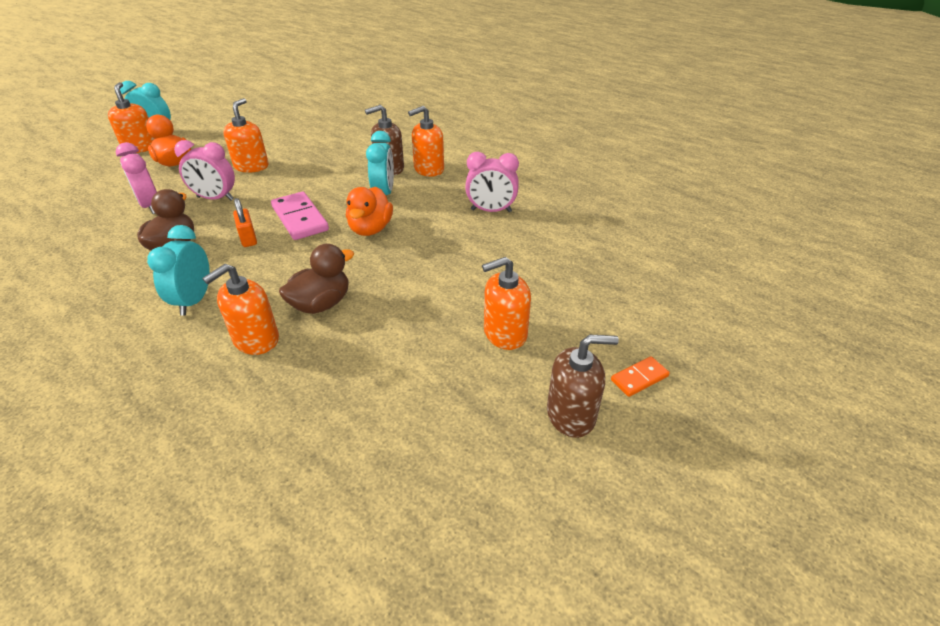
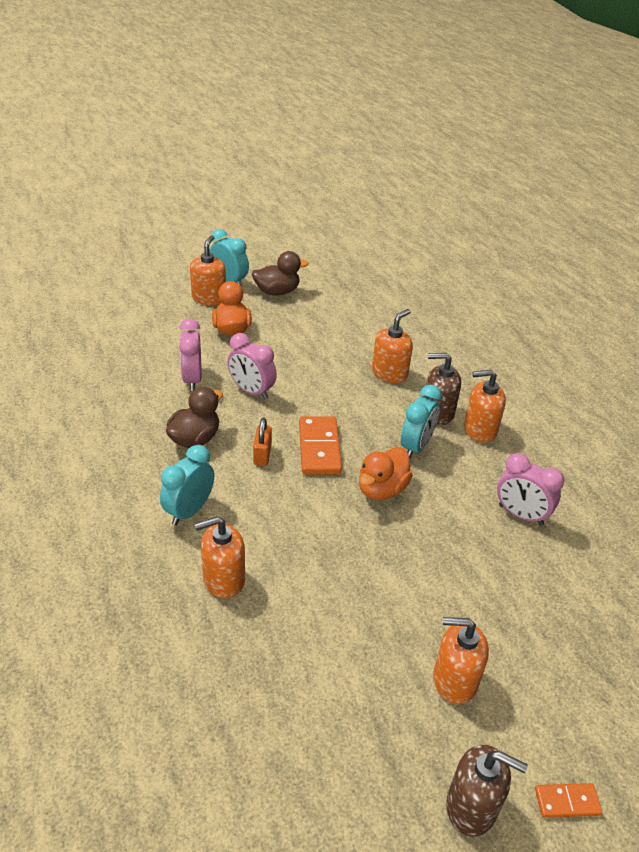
camera: 25 degrees right, 0 degrees up
orange soap dispenser [223,98,269,173] -> orange soap dispenser moved to [372,309,413,383]
pink domino [271,192,329,240] -> orange domino [299,416,342,475]
brown duck [279,244,354,314] -> brown duck moved to [252,251,309,296]

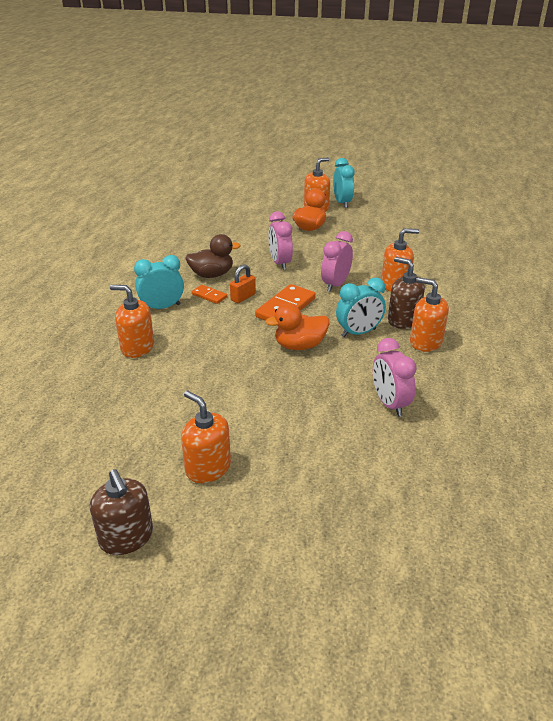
camera: 40 degrees right, 5 degrees down
pink clock [179,318,202,391] -> pink clock moved to [321,231,353,292]
brown duck [252,251,309,296] -> none
orange domino [535,783,602,818] -> orange domino moved to [192,285,227,304]

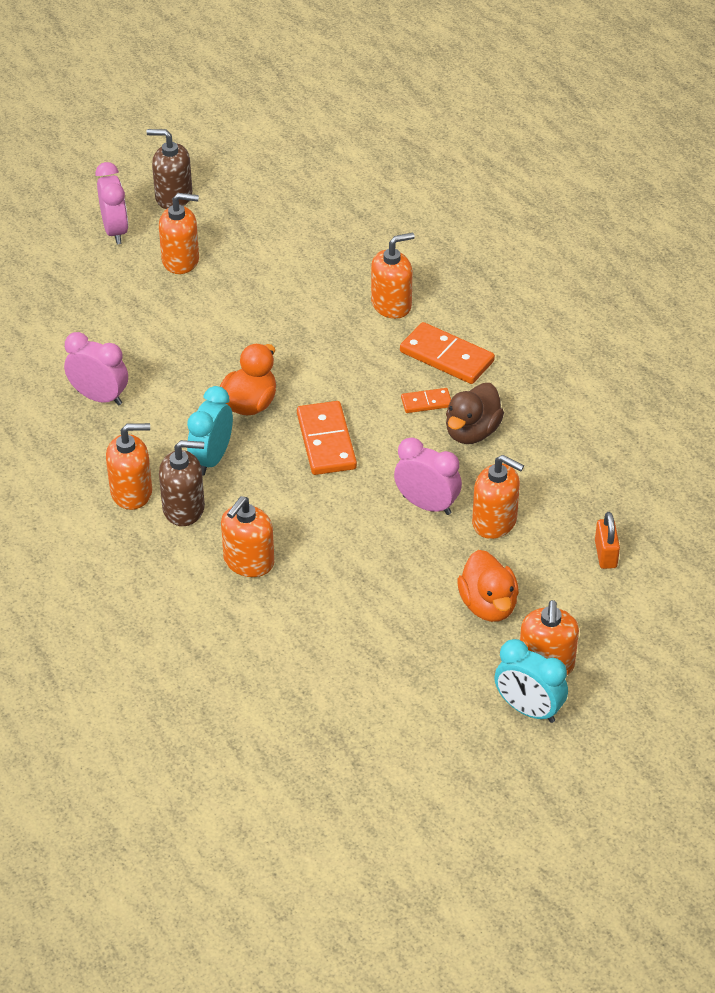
camera: 135 degrees right, 10 degrees up
turquoise clock [134,255,184,309] -> orange domino [400,322,495,384]
orange padlock [230,264,256,303] -> orange padlock moved to [595,512,620,569]
pink clock [321,231,353,292] -> pink clock moved to [95,162,128,244]
none -> orange soap dispenser [472,455,524,539]

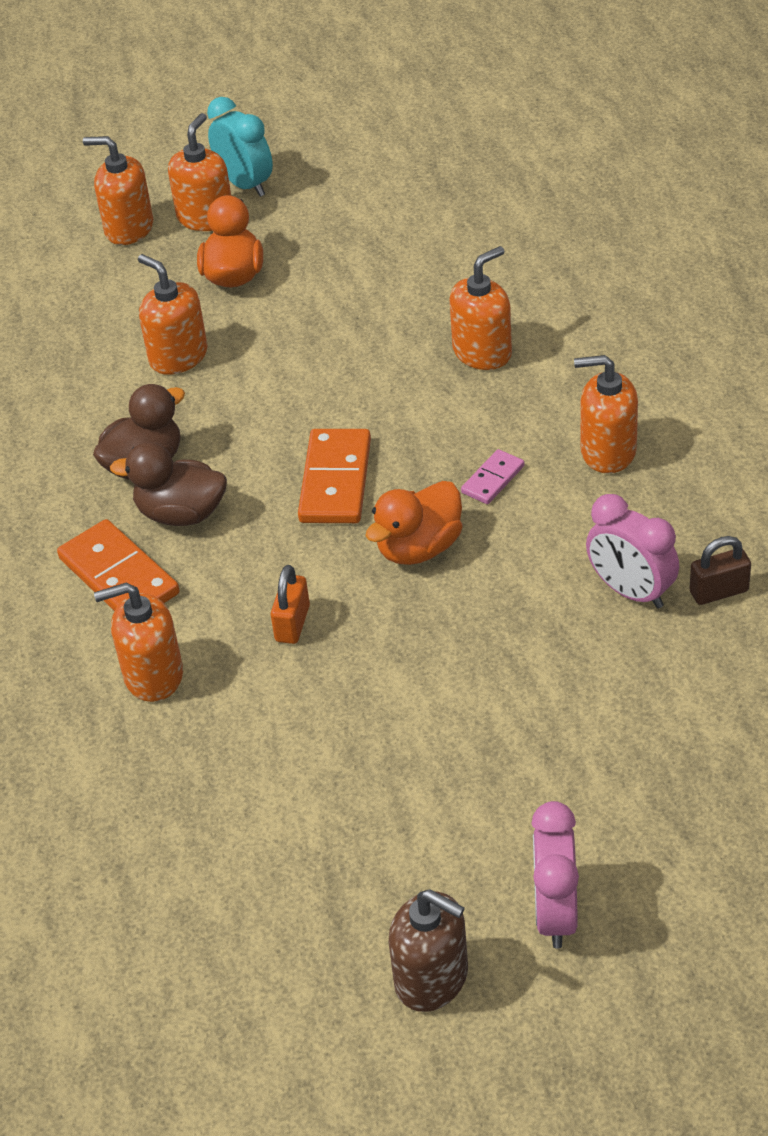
camera: 160 degrees left, 0 degrees up
orange soap dispenser [159,193,199,274] -> orange soap dispenser moved to [83,136,153,245]
brown soap dispenser [159,440,205,526] -> none
turquoise clock [187,386,233,476] -> pink domino [461,449,524,504]
pink clock [394,438,462,515] -> none
orange domino [401,388,451,413] -> brown duck [110,442,227,526]
orange padlock [595,512,620,569] -> orange padlock moved to [271,565,310,644]
none -> brown padlock [690,536,751,605]

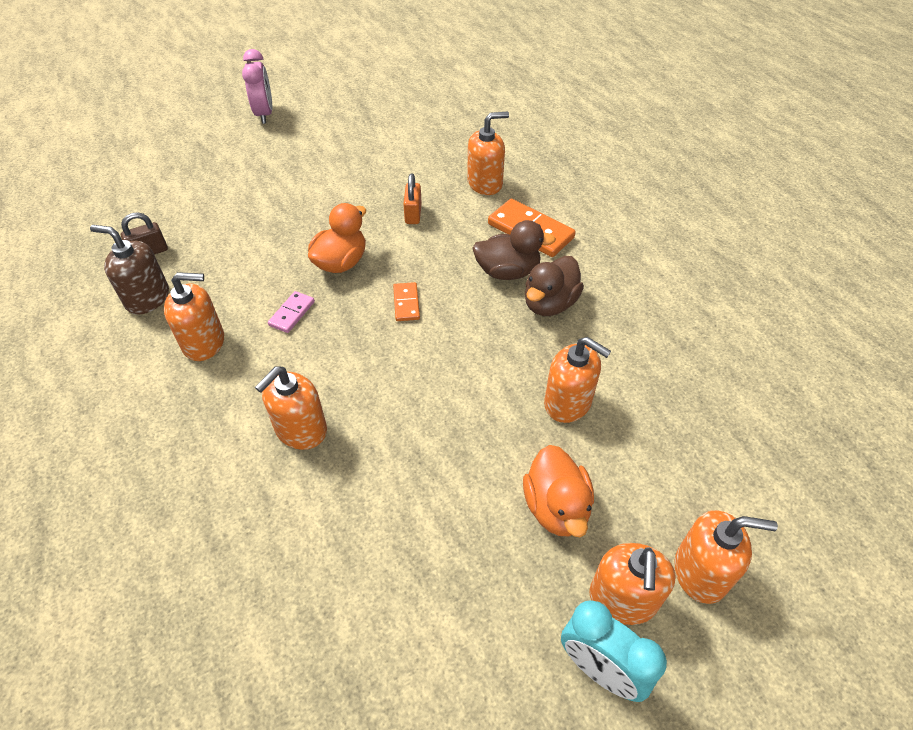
camera: 165 degrees right, 5 degrees up
orange domino [298,429,371,523] -> orange domino [393,282,420,321], size x0.54
brown soap dispenser [389,889,468,1012] -> brown soap dispenser moved to [90,225,169,315]
pink clock [586,494,679,609] -> none

